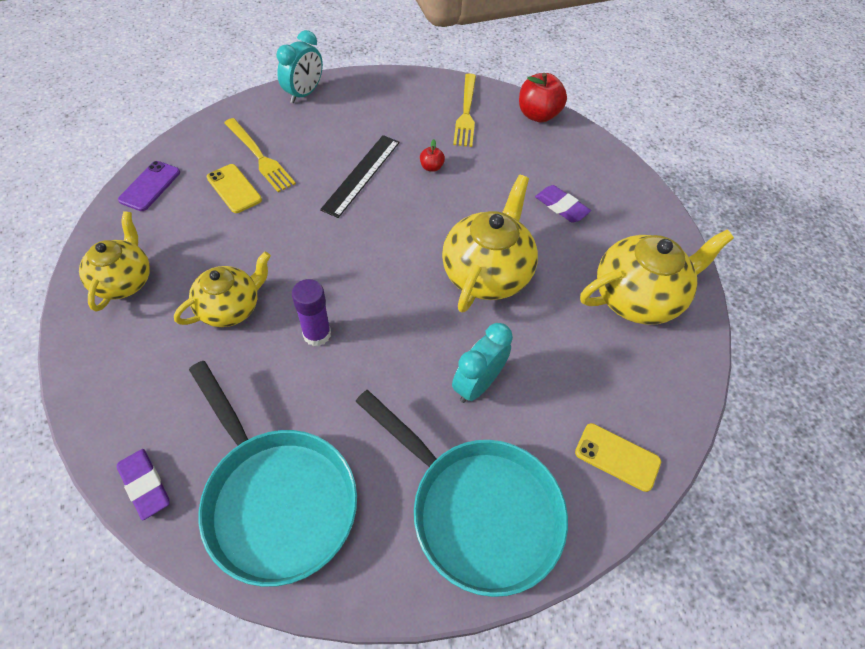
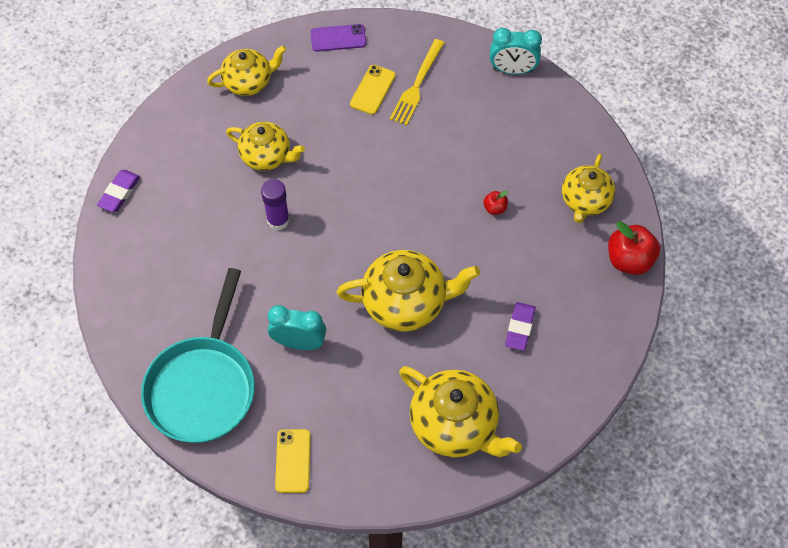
camera: 65 degrees right, 5 degrees up
turquoise pan [189,361,357,587] -> none
black ruler [320,135,400,218] -> none
yellow fork [453,73,476,147] -> yellow teapot [562,154,615,223]

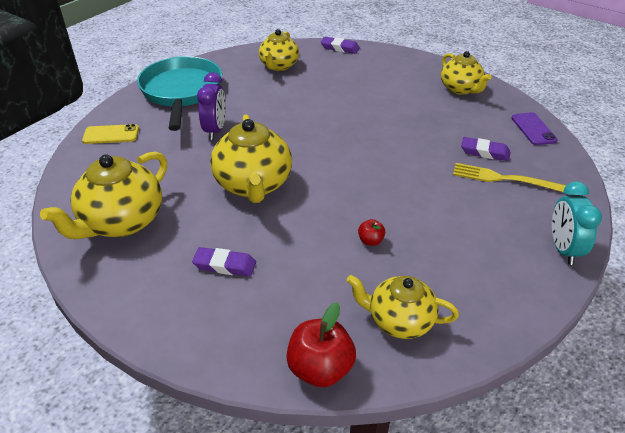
camera: 85 degrees right, 20 degrees down
turquoise pan [141,268,255,443] -> turquoise pan turned 75 degrees clockwise [137,56,222,131]
yellow teapot [226,122,305,171] -> yellow teapot moved to [259,29,299,71]
purple glue stick [261,179,290,230] -> none
turquoise clock [268,305,326,350] -> purple clock [197,72,226,140]
yellow phone [350,65,396,115] -> purple eraser [461,137,510,161]

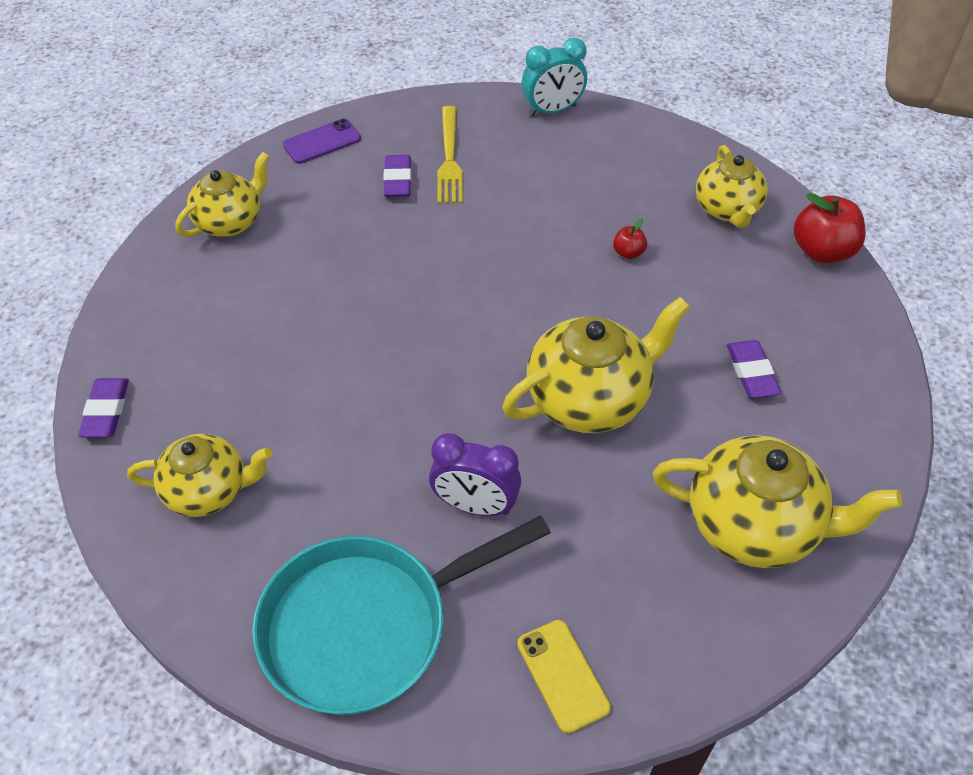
camera: 110 degrees left, 10 degrees up
purple clock [197,72,226,140] -> purple clock turned 150 degrees counterclockwise [429,433,522,516]

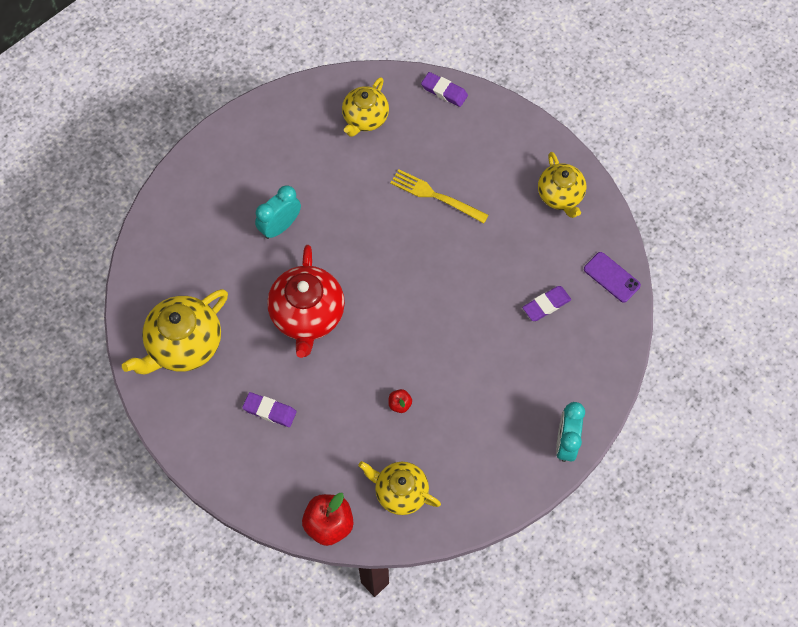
camera: 120 degrees right, 15 degrees up
turquoise pan [252,516,551,715] -> none
purple phone [283,119,361,164] -> purple phone turned 45 degrees counterclockwise [584,252,641,303]
purple eraser [383,155,412,197] -> purple eraser turned 60 degrees counterclockwise [522,286,571,321]
purple clock [429,433,522,516] -> turquoise clock [255,185,301,239]
yellow fork [437,106,463,204] -> yellow fork moved to [390,169,489,223]
yellow teapot [503,297,690,433] -> red teapot [267,245,345,358]
yellow phone [517,620,611,734] -> none

